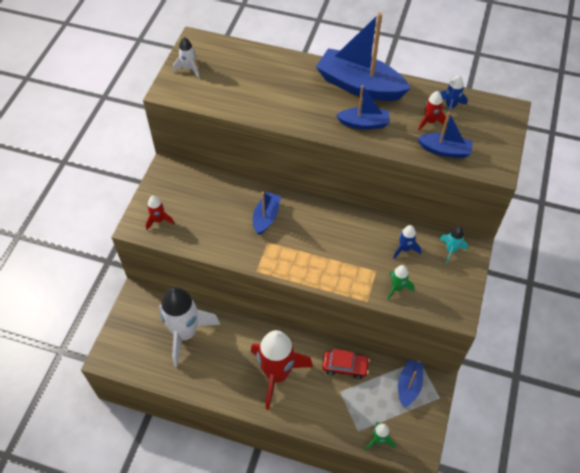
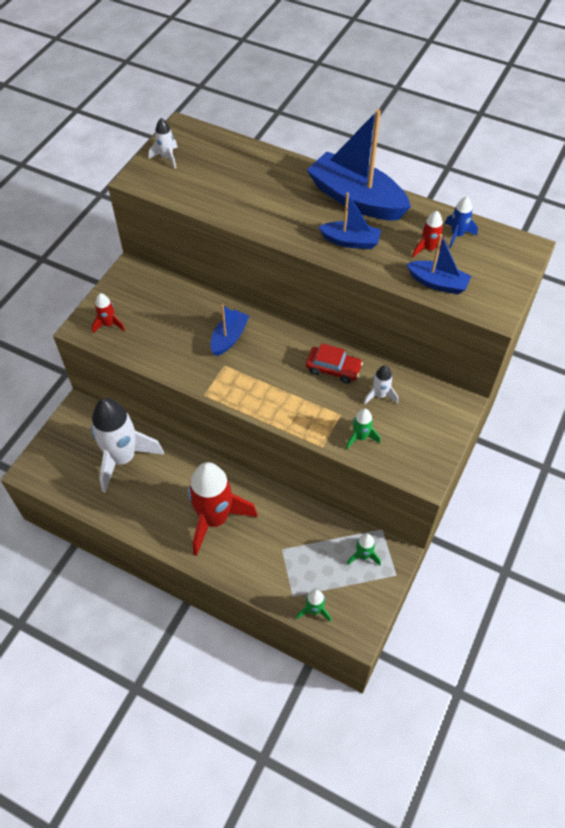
camera: 10 degrees right, 0 degrees up
red car [322,349,370,379] -> red car moved to [306,343,363,384]
blue rocket [393,225,421,259] -> white rocket [364,365,398,404]
blue boat [398,359,424,408] -> green rocket [347,534,381,566]
turquoise rocket [439,226,468,263] -> none

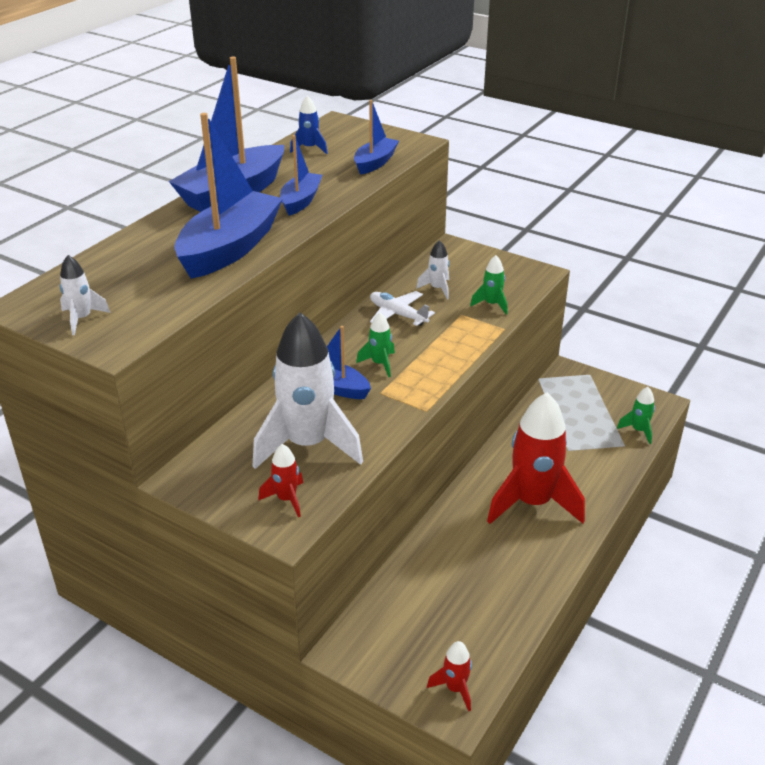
camera: 85 degrees left, 20 degrees down
white rocket [91,398,164,493] -> white rocket moved to [253,312,363,469]
red car [306,343,363,384] -> white plane [370,291,435,326]
green rocket [347,534,381,566] -> green rocket moved to [356,312,395,377]
red rocket [412,211,443,257] -> red rocket moved to [427,641,472,711]
none -> blue boat [174,113,283,279]

